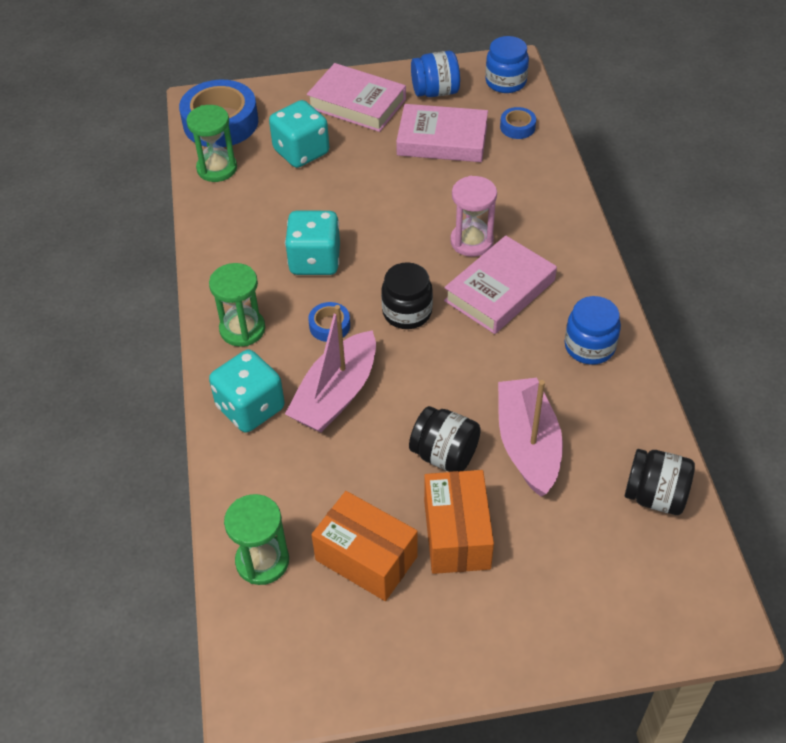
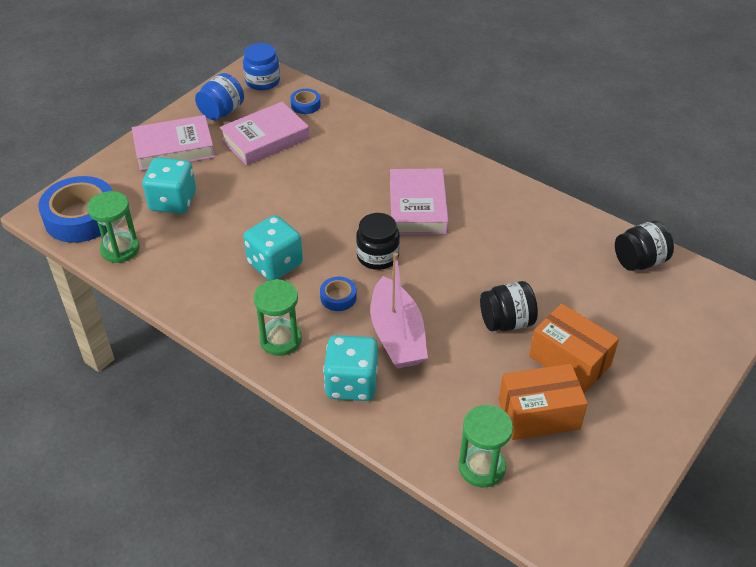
camera: 45 degrees left, 5 degrees down
pink hourglass [450,176,497,257] -> none
pink boat [498,378,563,497] -> none
blue jar [565,296,621,365] -> none

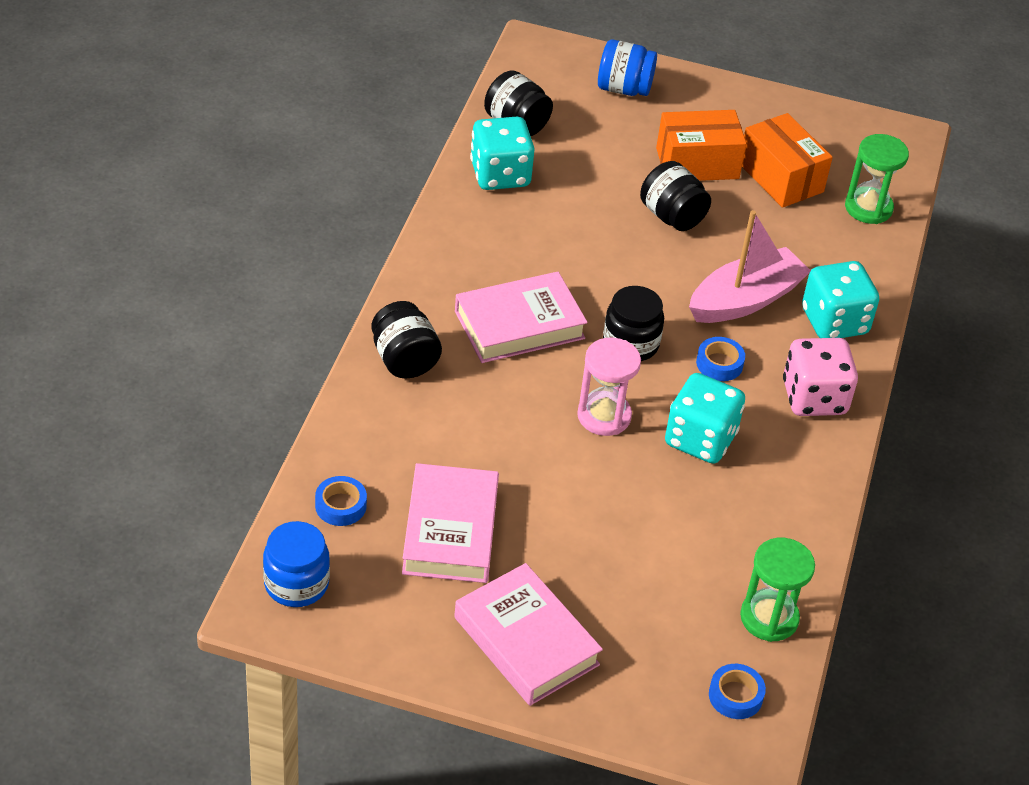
camera: 115 degrees left, 0 degrees up
blue tape [38,176,113,243] -> blue tape [709,664,766,719], size x0.46
turquoise dice [143,158,196,214] -> turquoise dice moved to [470,117,535,190]
blue jar [195,73,244,120] -> blue jar moved to [598,40,657,96]
pink book [220,101,309,166] -> pink book turned 60 degrees clockwise [402,463,499,583]
green hourglass [254,279,302,356] -> pink dice [783,338,858,416]
orange box [529,304,619,392] -> orange box turned 60 degrees clockwise [656,110,747,181]
none -> black jar [371,301,442,378]
none -> pink hourglass [577,338,641,436]

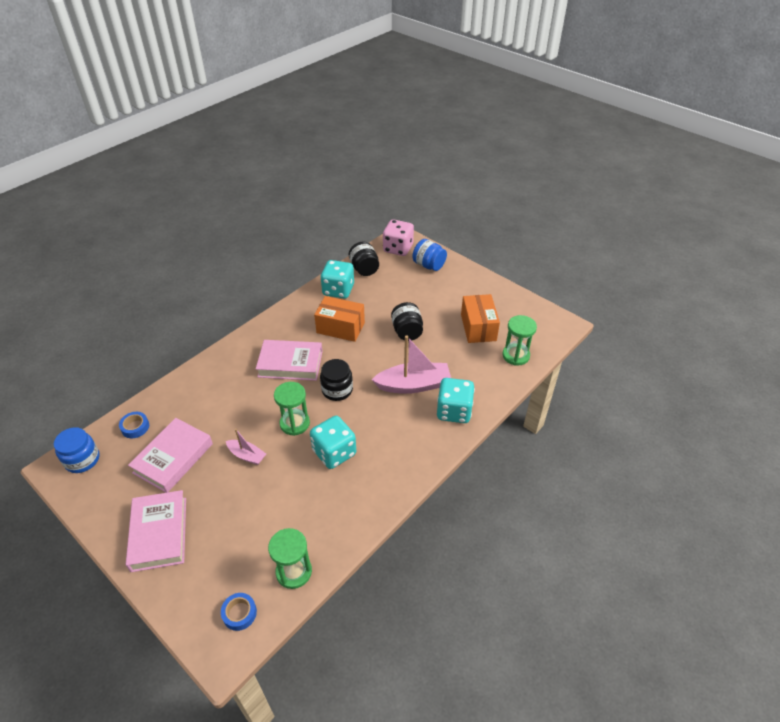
camera: 30 degrees right, 0 degrees up
black jar [371,301,442,378] -> none
pink hourglass [577,338,641,436] -> green hourglass [274,382,310,436]
orange box [656,110,747,181] -> orange box moved to [314,296,365,342]
blue tape [696,337,745,381] -> none
pink dice [783,338,858,416] -> pink dice moved to [383,220,414,256]
none -> pink boat [226,429,266,465]

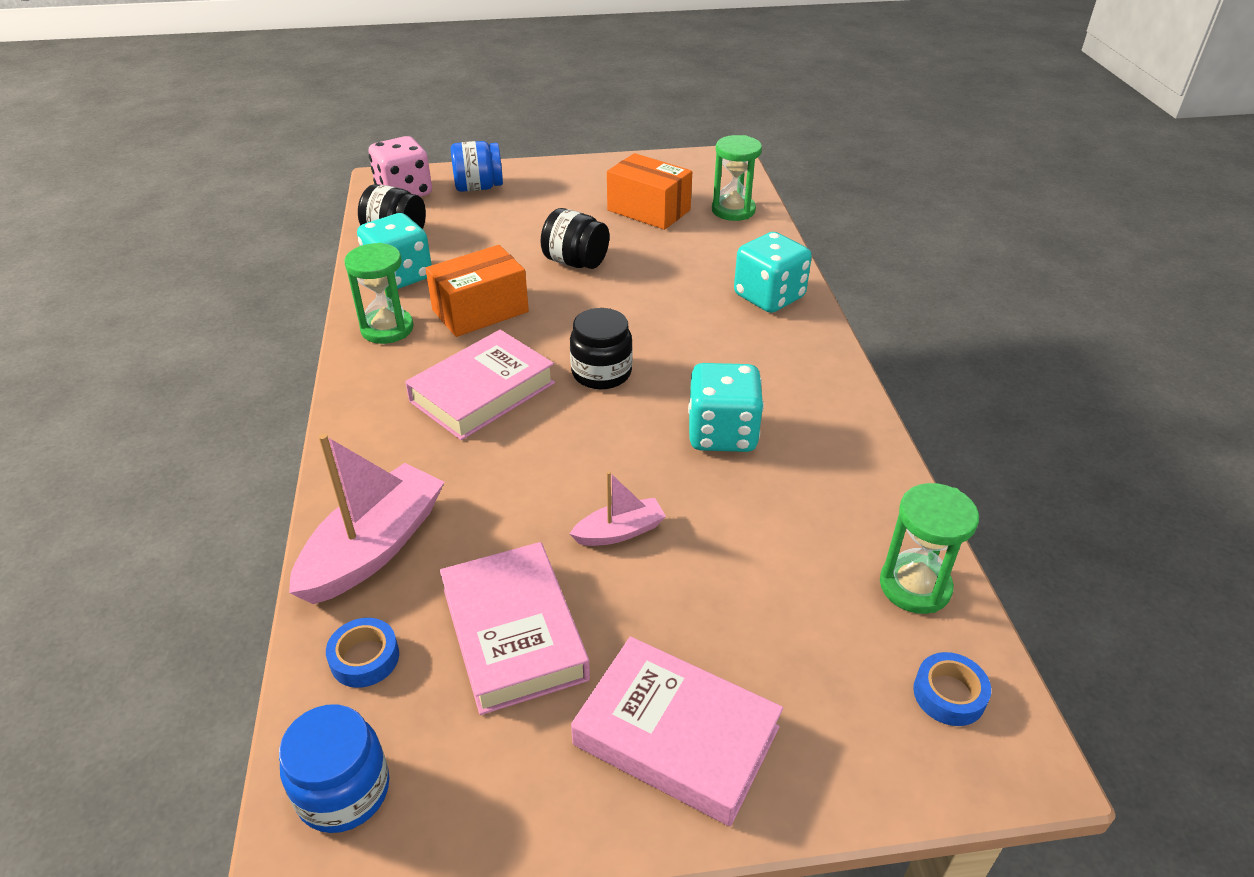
camera: 50 degrees left, 5 degrees down
green hourglass [274,382,310,436] -> green hourglass moved to [344,243,414,344]
pink boat [372,335,451,394] -> pink boat moved to [289,433,445,604]

